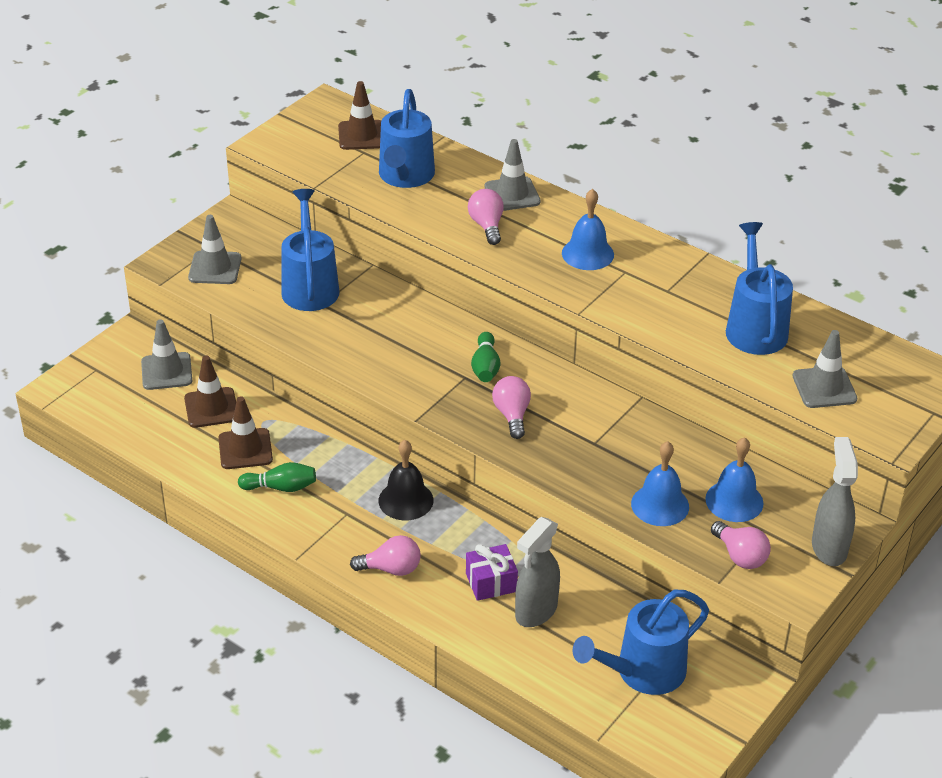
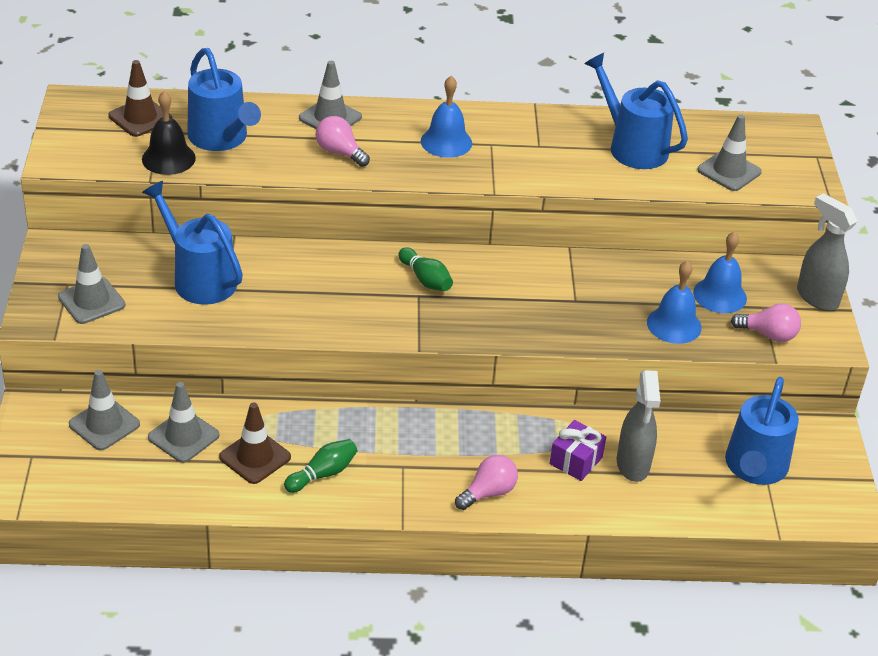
camera: 40 degrees left, 0 degrees up
brown traffic cone [184,356,236,428] -> grey traffic cone [148,382,219,463]
black bell [379,440,433,520] -> black bell moved to [142,91,196,175]
pink light bulb [492,376,531,439] -> none

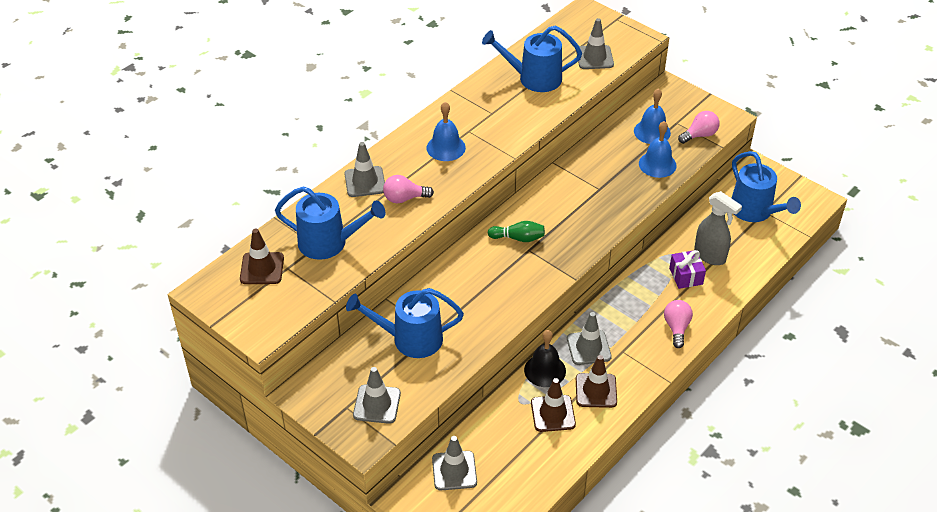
camera: 45 degrees left, 5 degrees up
black bell [142,91,196,175] -> black bell moved to [524,330,566,387]
grey traffic cone [148,382,219,463] -> grey traffic cone moved to [567,312,612,365]
green bowling pin [284,439,358,493] -> brown traffic cone [576,355,617,408]
grey spray bottle [797,193,857,311] -> none

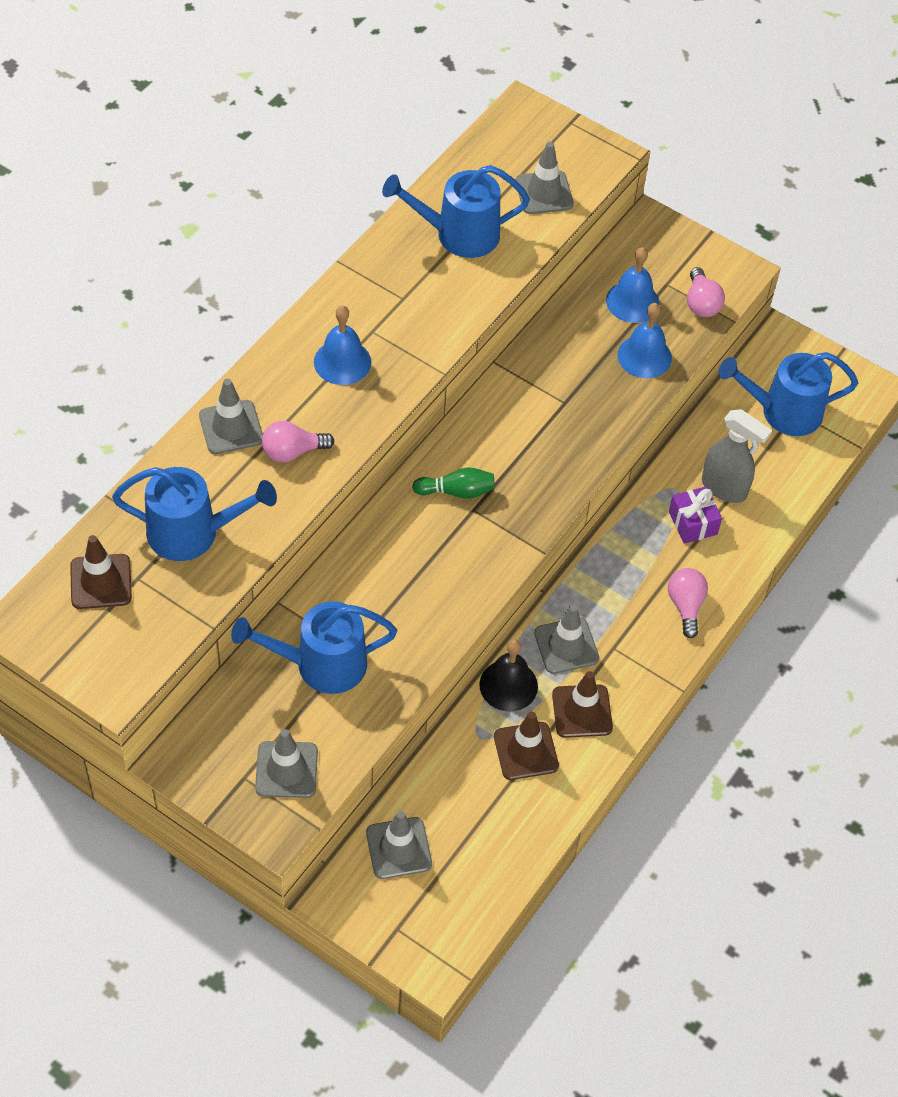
camera: 10 degrees left, 10 degrees up
pink light bulb [678,111,720,144] -> pink light bulb turned 120 degrees clockwise [687,267,725,317]
blue watering can [732,151,801,222] -> blue watering can turned 120 degrees clockwise [719,352,858,436]

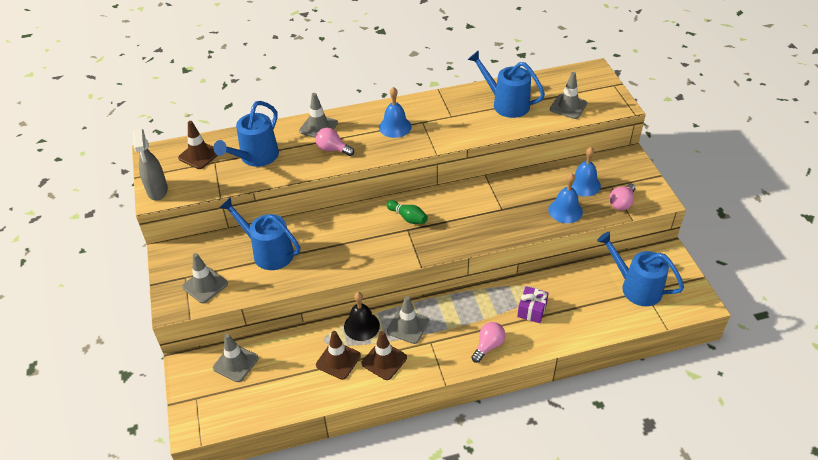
camera: 45 degrees right, 10 degrees down
blue watering can [112,467,277,561] -> blue watering can turned 75 degrees clockwise [213,101,279,167]
grey spray bottle [702,409,772,503] -> grey spray bottle moved to [133,129,168,200]

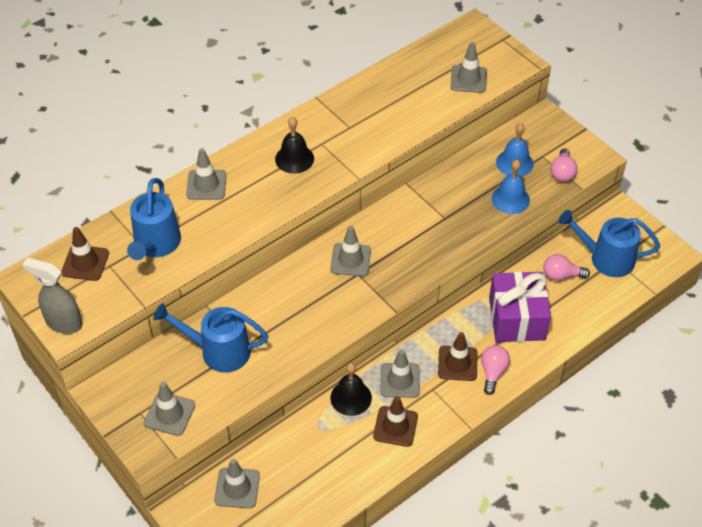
camera: 25 degrees left, 5 degrees up
grey spray bottle [133,129,168,200] -> grey spray bottle turned 150 degrees clockwise [22,258,82,334]
pink light bulb [315,128,354,156] -> pink light bulb moved to [543,254,590,281]
brown traffic cone [316,331,361,380] -> brown traffic cone moved to [438,332,478,381]
blue bell [379,87,412,138] -> black bell [275,117,314,174]
green bowling pin [386,200,428,224] -> grey traffic cone [330,226,371,276]
blue watering can [468,50,545,118] -> none
purple gift [517,286,549,323] -> purple gift [489,271,551,342], size x1.92

